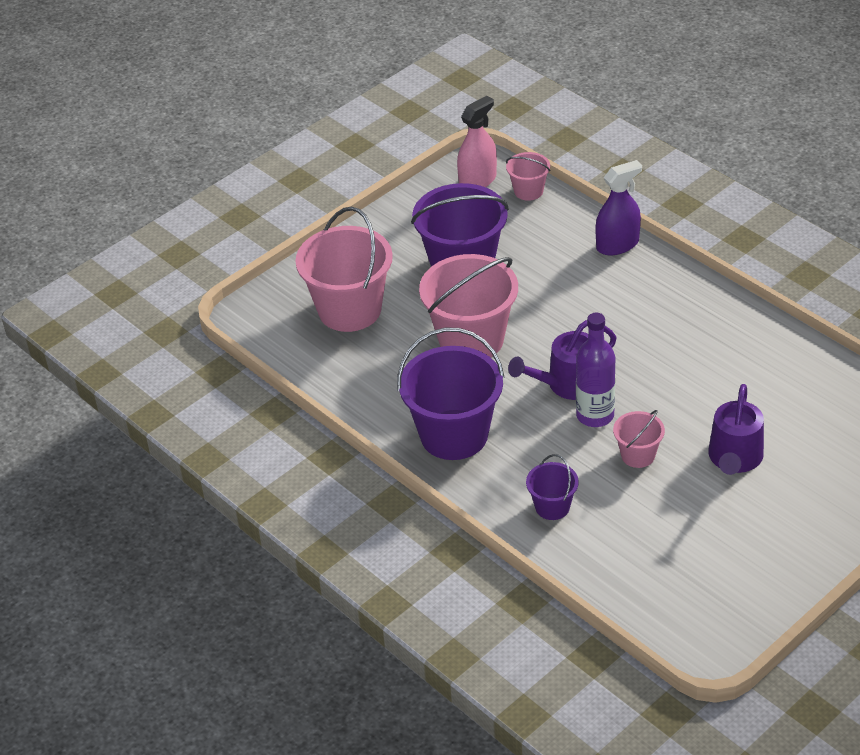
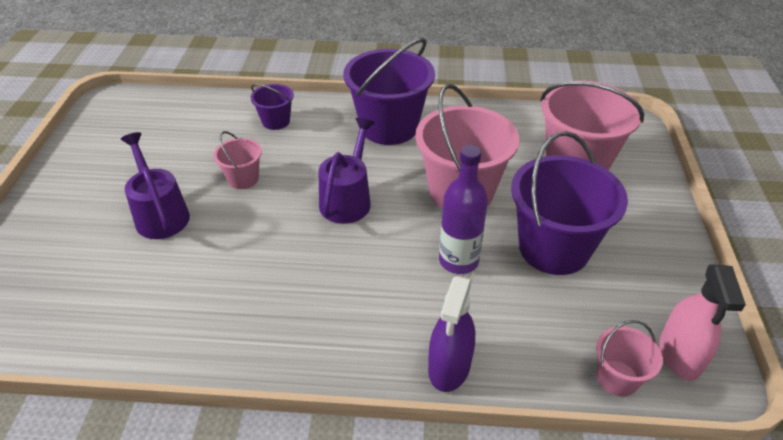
camera: 135 degrees right, 0 degrees up
purple bottle [576,313,615,427] -> purple bottle moved to [439,145,488,274]

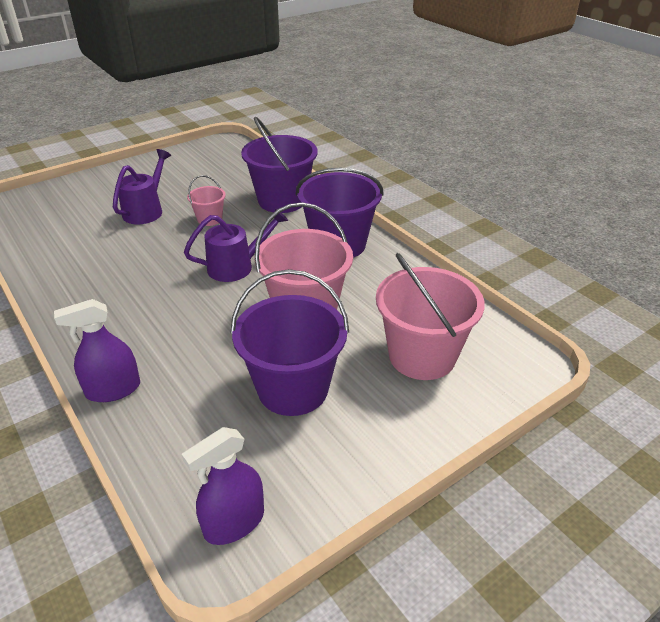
camera: 50 degrees right, 5 degrees down
purple bucket [251,84,294,130] -> purple bucket [241,117,318,213], size x2.04
purple bottle [439,145,488,274] -> none
pink bucket [596,320,663,397] -> none
pink spray bottle [659,264,746,381] -> purple spray bottle [182,427,264,545]

